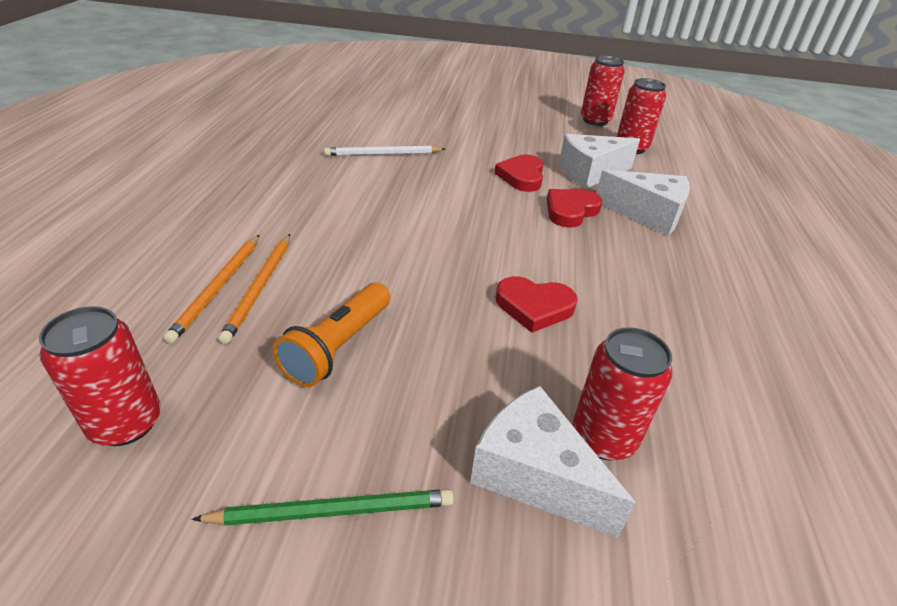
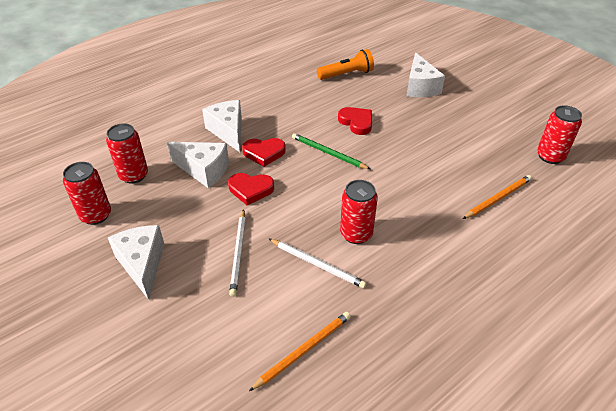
camera: 135 degrees left, 5 degrees up
green pencil [192,489,454,526] -> green pencil moved to [292,133,370,169]
orange pencil [218,234,290,344] -> orange pencil moved to [249,312,351,391]
orange flashlight [273,283,390,387] -> orange flashlight moved to [317,49,374,80]
red heart [494,154,544,192] -> red heart turned 45 degrees clockwise [228,173,274,205]
red can [573,327,672,460] -> red can moved to [340,180,378,244]
none -> white cheese [108,225,165,300]
none -> white pencil [229,209,246,297]

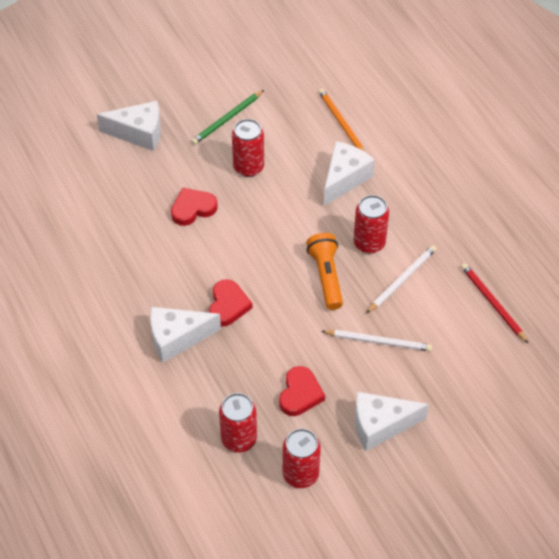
camera: 80 degrees left, 10 degrees up
white cheese [167,142,229,188] -> white cheese moved to [324,141,375,206]
red heart [228,173,274,205] -> red heart moved to [279,366,325,416]
orange pencil [249,312,351,391] -> red pencil [461,263,528,343]
green pencil [292,133,370,169] -> green pencil moved to [191,90,264,145]
orange flashlight [317,49,374,80] -> orange flashlight moved to [306,233,343,310]
red can [537,105,582,164] -> red can moved to [232,119,264,177]

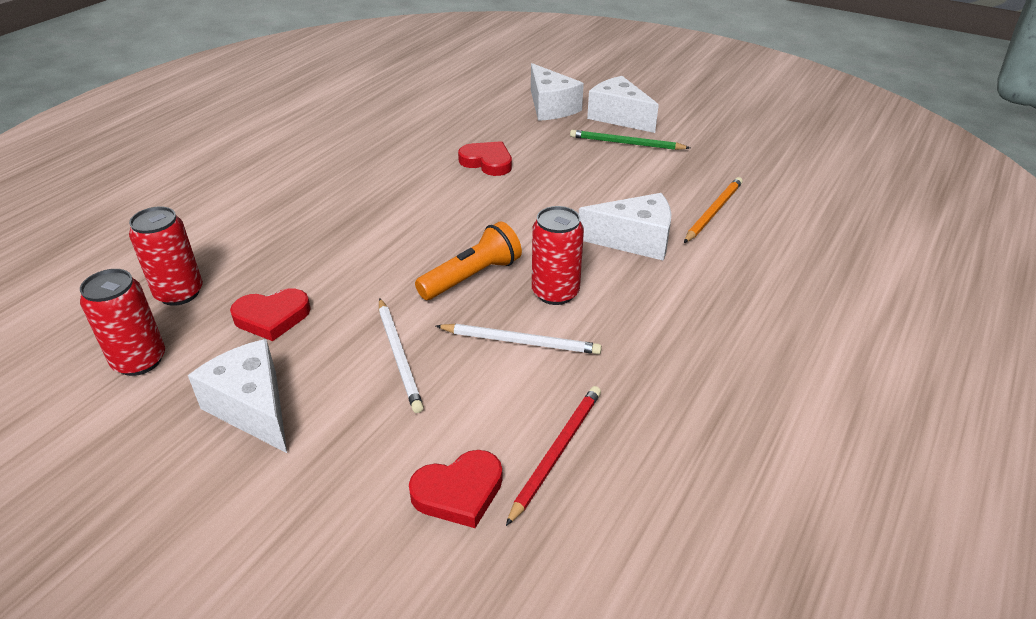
camera: 60 degrees right, 15 degrees down
white cheese [150,307,221,363] -> white cheese moved to [587,76,659,133]
red heart [209,279,252,327] -> red heart moved to [409,450,503,528]
red can [232,119,264,177] -> none

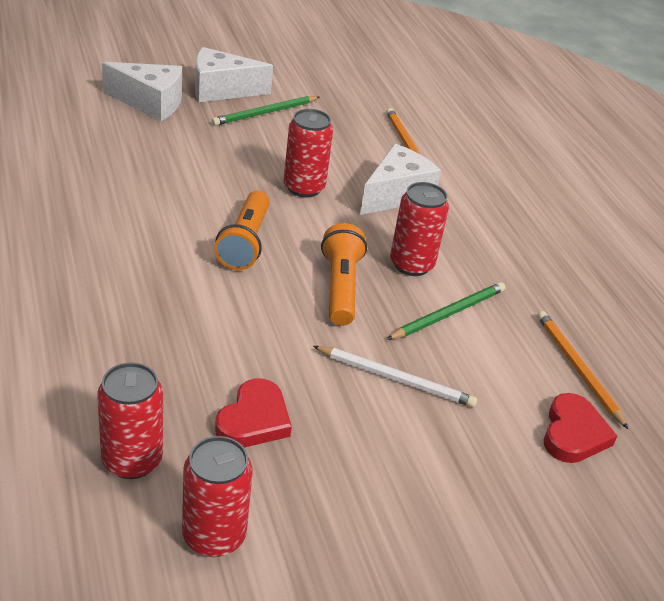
camera: 55 degrees left, 0 degrees up
white cheese [188,339,287,453] -> none
white pencil [436,324,602,354] -> green pencil [386,282,505,340]
red heart [458,141,512,176] -> none
red pencil [506,386,601,526] -> orange pencil [537,311,628,429]
none -> orange flashlight [214,191,270,270]
none -> red can [284,109,333,197]

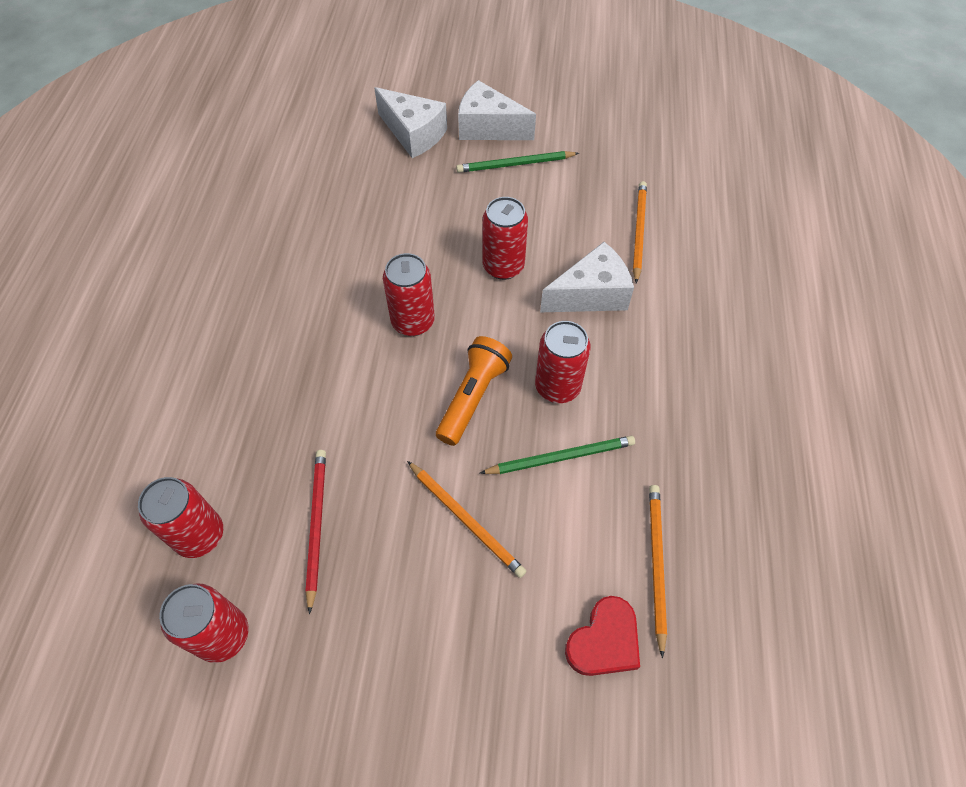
camera: 30 degrees right, 20 degrees up
orange flashlight [214,191,270,270] -> red can [383,253,435,336]
red heart [215,379,292,448] -> red pencil [305,450,326,614]
white pencil [313,346,477,407] -> orange pencil [407,461,527,578]

